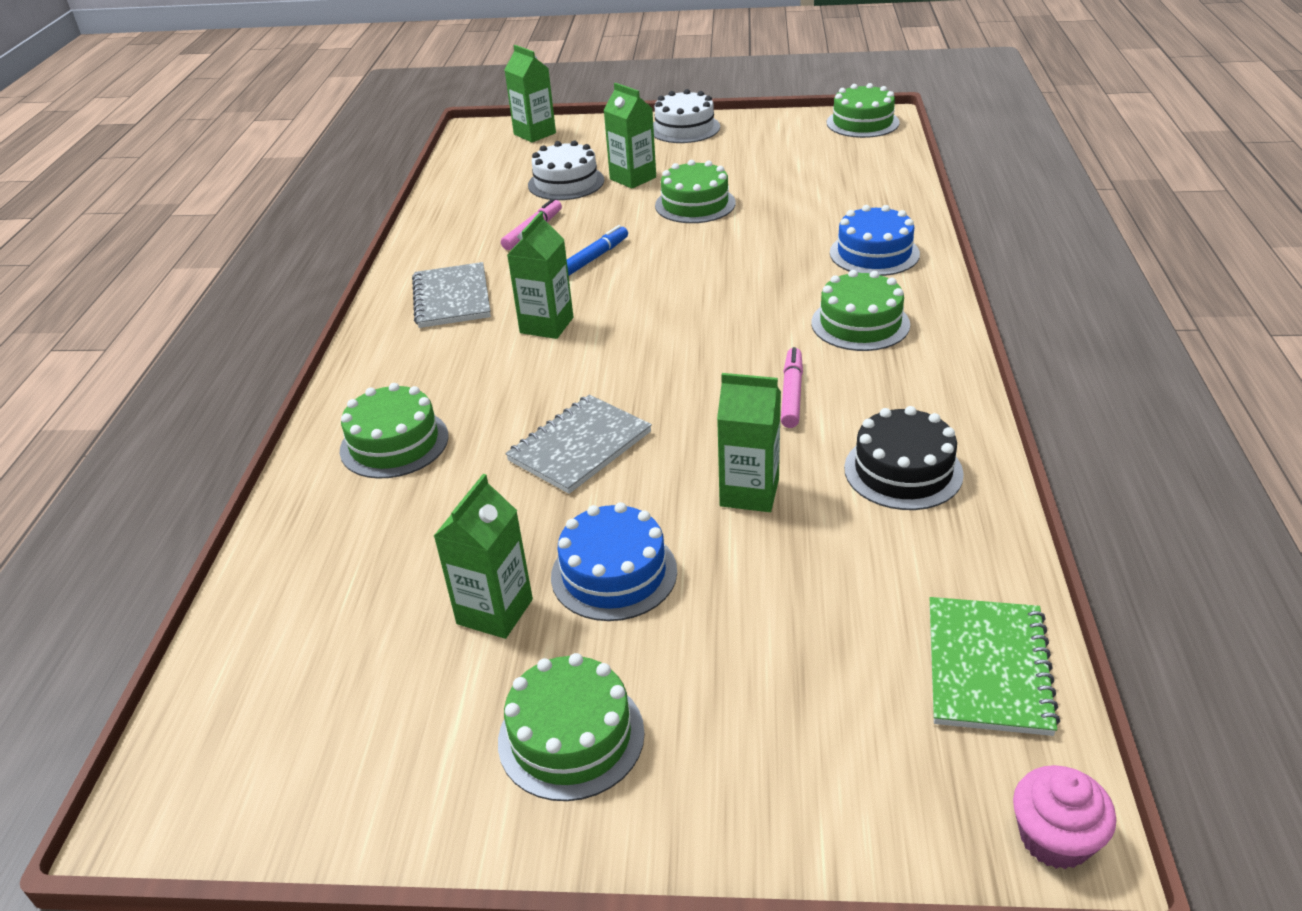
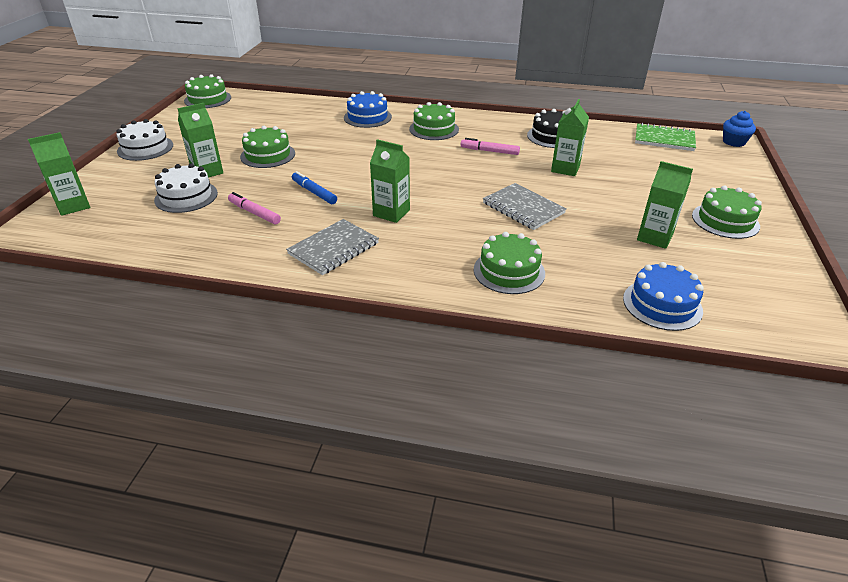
camera: 85 degrees left, 0 degrees up
grey notebook [412,262,491,328] -> grey notebook turned 45 degrees counterclockwise [286,219,379,275]
blue cake [551,502,677,621] -> blue cake moved to [623,262,704,331]
pink cupcake [1013,765,1116,869] -> blue cupcake [723,111,756,147]

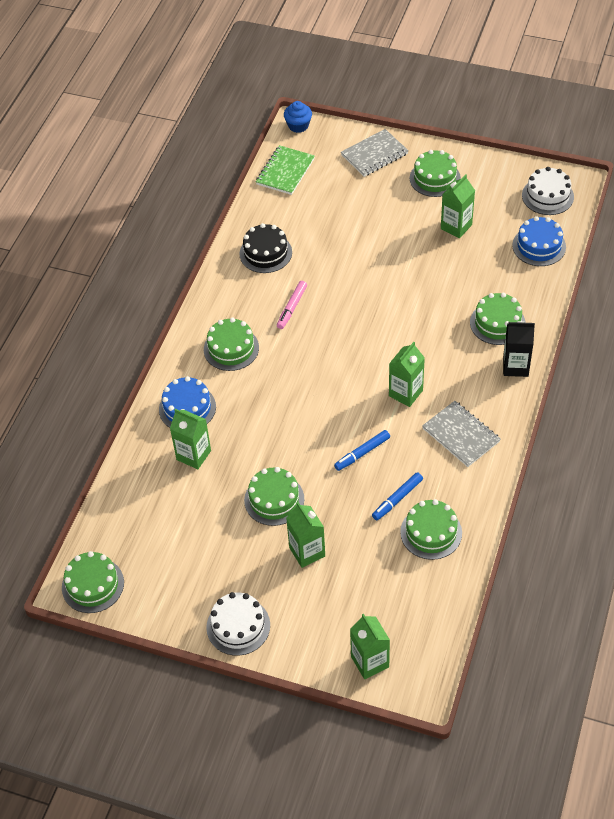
camera: 80 degrees left, 15 degrees up
white cake [154,163,218,213] -> white cake moved to [522,167,574,215]
pink marker [228,192,281,225] -> blue marker [372,472,423,520]
grey notebook [483,183,567,230] -> grey notebook moved to [341,129,409,177]
green carton [551,99,589,176] -> green carton moved to [170,409,211,469]
none -> green cake [400,499,462,560]
none -> black carton [503,321,535,377]

